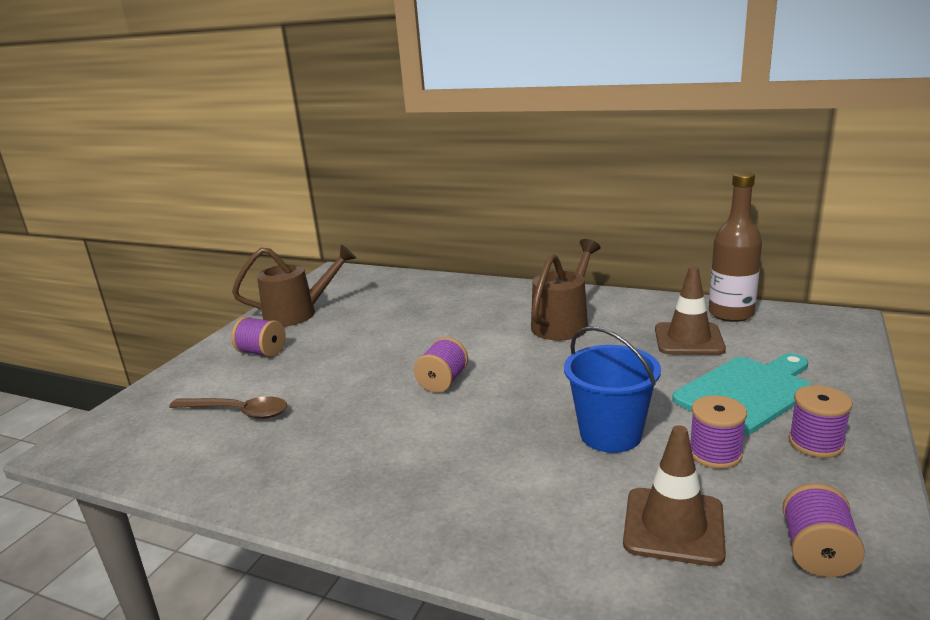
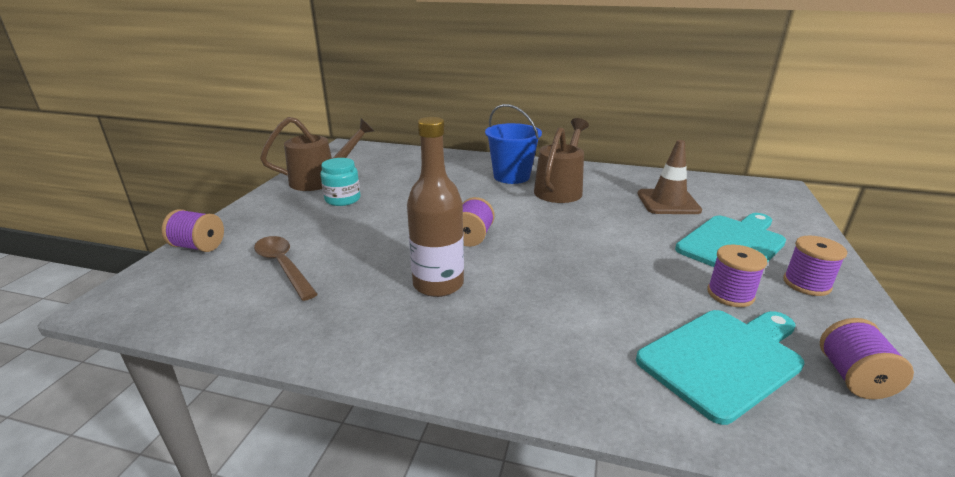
camera: 10 degrees left, 5 degrees up
brown spoon [169,396,287,419] -> brown spoon turned 135 degrees counterclockwise [254,236,318,301]
purple spool [231,317,285,357] -> purple spool moved to [162,209,224,252]
blue bucket [564,326,661,453] -> blue bucket moved to [485,104,542,184]
brown traffic cone [623,425,726,566] -> turquoise cutting board [636,310,805,425]
brown bottle [709,172,762,322] -> brown bottle moved to [407,117,464,297]
none -> turquoise jar [320,158,361,206]

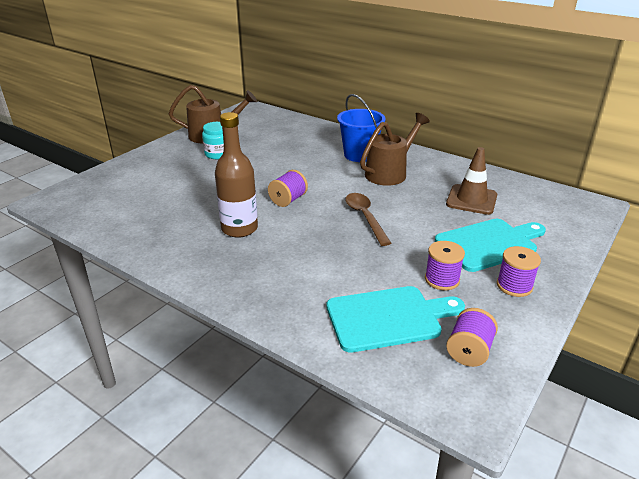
camera: 20 degrees right, 5 degrees up
purple spool [162,209,224,252] -> none
brown spoon [254,236,318,301] -> brown spoon moved to [345,193,391,246]

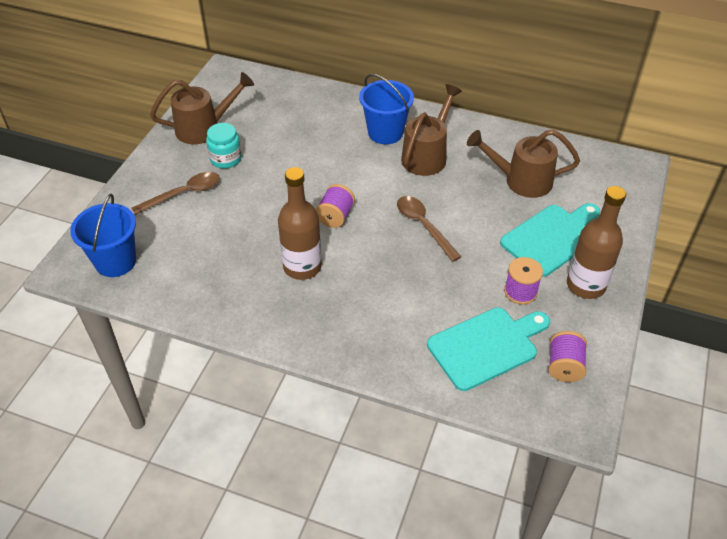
camera: 15 degrees left, 15 degrees up
brown traffic cone [446,147,497,215] -> brown watering can [467,129,580,198]
purple spool [497,246,541,297] -> brown bottle [567,186,626,299]
none -> blue bucket [70,194,136,277]
none -> brown spoon [131,172,220,215]

